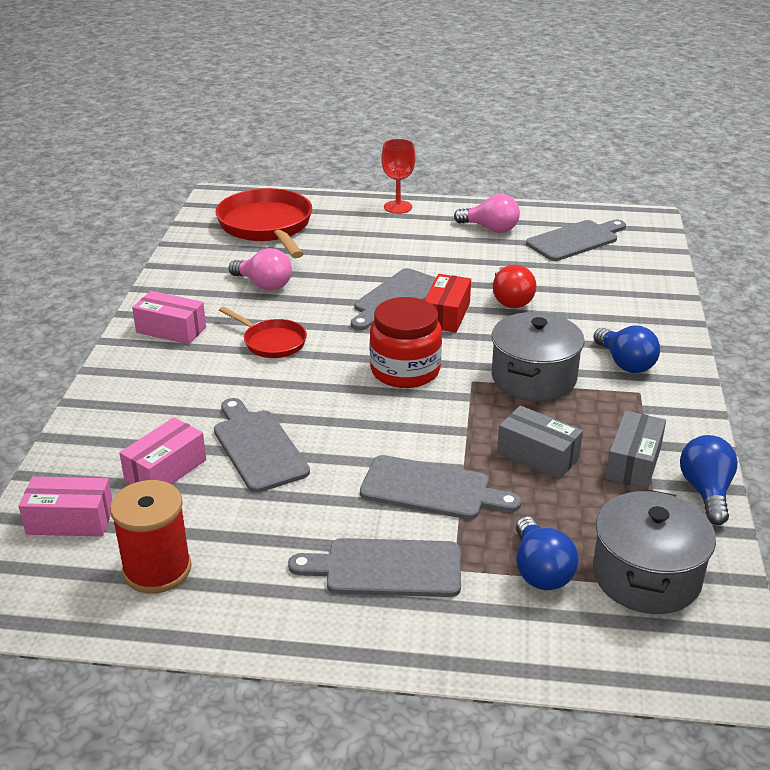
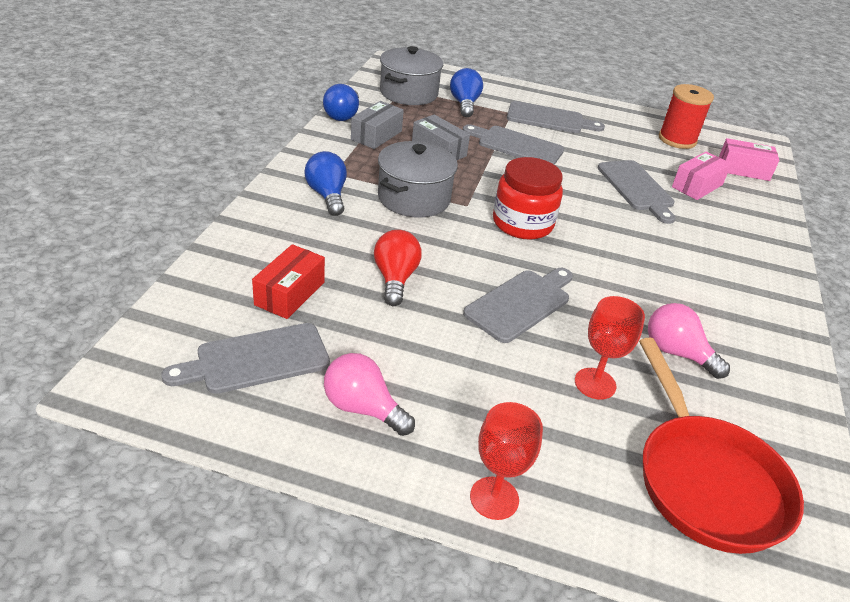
camera: 175 degrees left, 5 degrees up
pink box [132,291,206,344] -> none
red pan [219,307,307,358] -> none
red box [425,274,471,333] -> red box moved to [252,244,325,319]
none -> red goblet [575,296,645,400]

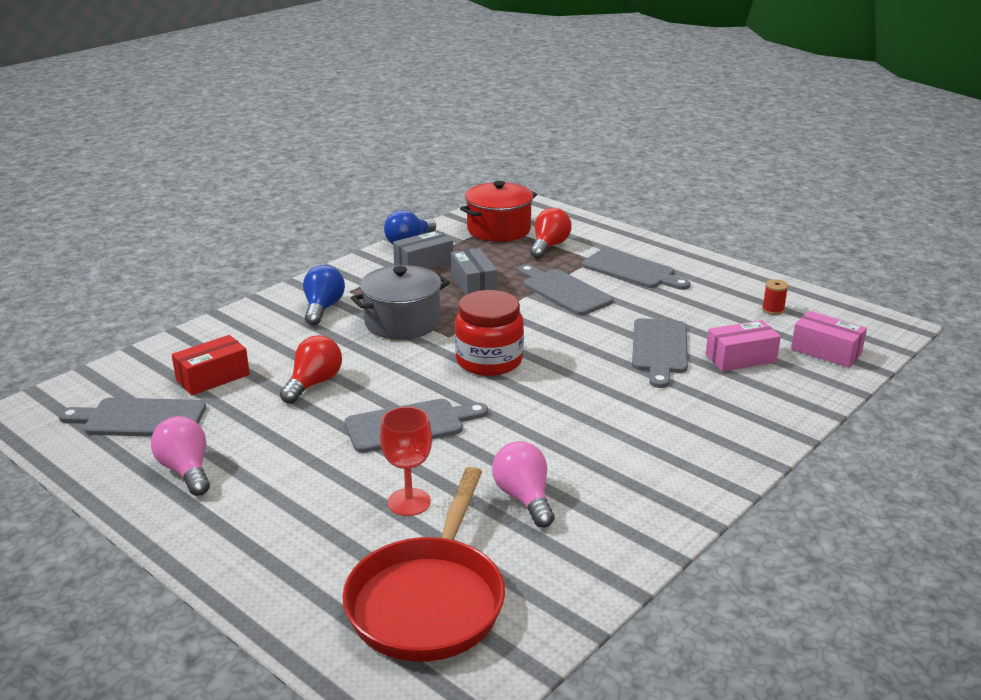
camera: 30 degrees right, 10 degrees down
grey pot [380,46,443,105] -> red pot [460,181,537,242]
blue light bulb [450,68,483,117] -> red light bulb [530,208,572,259]
red goblet [470,402,543,520] -> none
red spool [659,84,714,149] -> red spool [762,279,788,315], size x0.47

